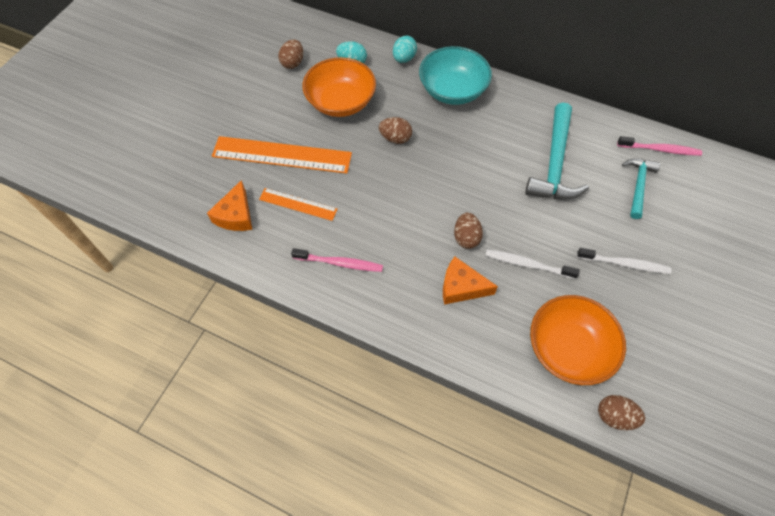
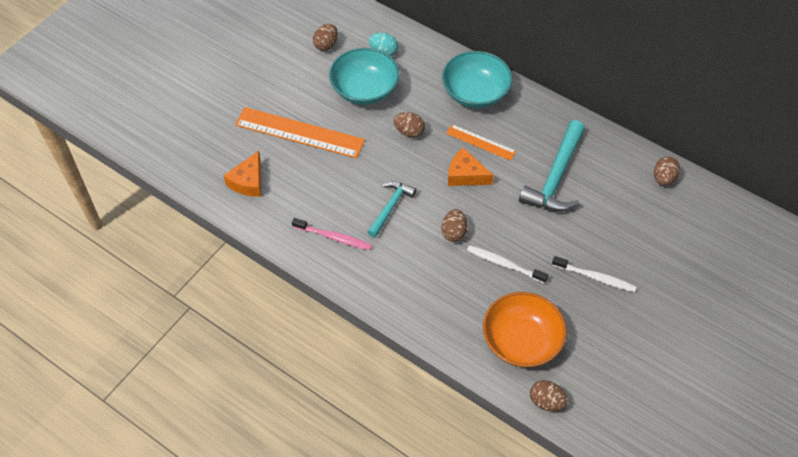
camera: 10 degrees right, 5 degrees down
orange ruler [259,188,338,221] -> orange ruler moved to [446,124,516,161]
orange bowl [302,57,376,117] -> turquoise bowl [329,48,400,105]
turquoise egg [393,36,417,63] -> none
orange cheese [443,257,498,305] -> orange cheese moved to [448,148,494,186]
pink toothbrush [617,136,702,156] -> brown egg [654,157,680,186]
turquoise hammer [622,158,660,219] -> turquoise hammer moved to [367,181,416,238]

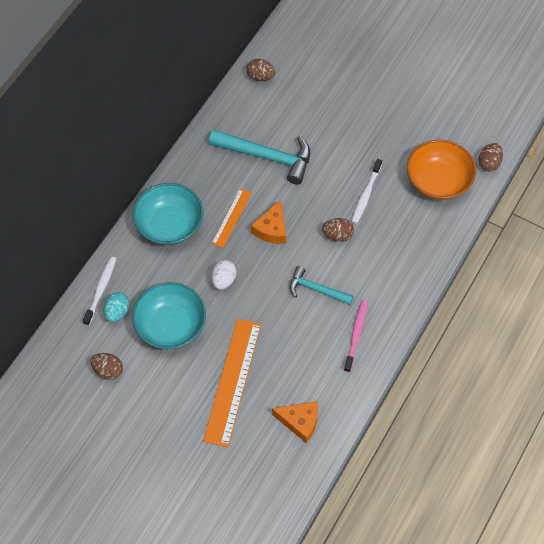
camera: 95 degrees left, 5 degrees up
brown egg [394,112,425,138] -> white egg [211,260,237,290]
white toothbrush [552,256,636,292] -> white toothbrush moved to [83,257,116,326]

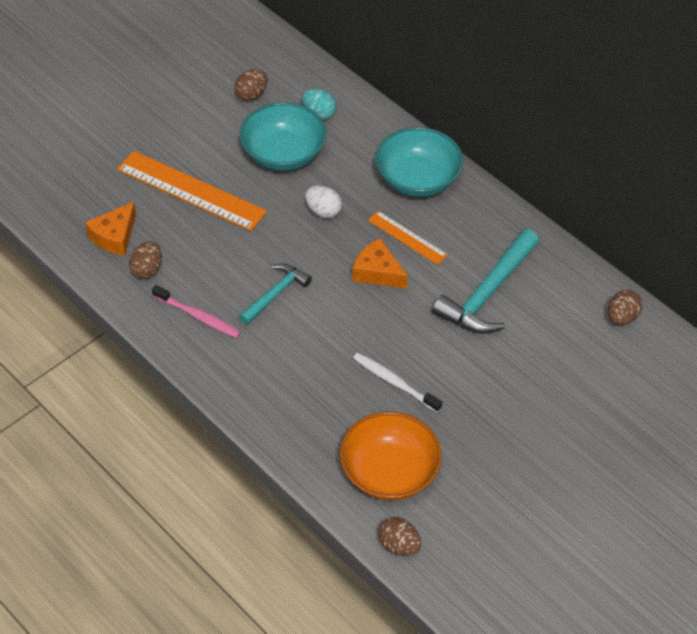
camera: 105 degrees right, 10 degrees down
white toothbrush [83,257,116,326] -> none
brown egg [322,218,354,242] -> brown egg moved to [129,241,162,279]

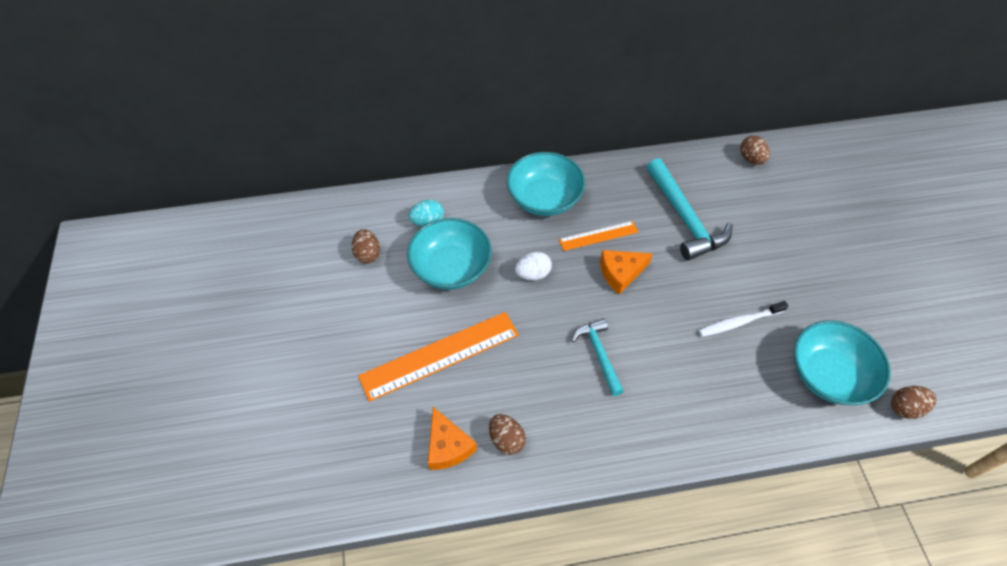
camera: 55 degrees left, 5 degrees up
pink toothbrush [152,285,241,338] -> none
orange bowl [340,411,442,501] -> turquoise bowl [794,320,891,405]

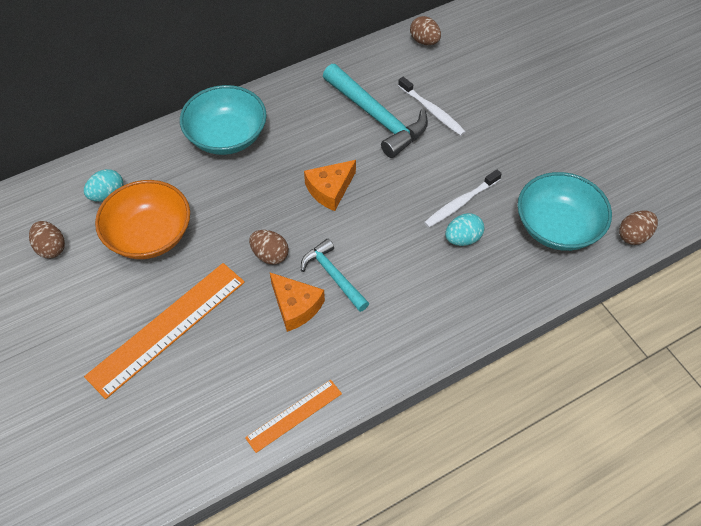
camera: 20 degrees left, 0 degrees up
turquoise bowl [407,218,492,290] -> orange bowl [95,180,190,259]
orange cheese [428,407,477,470] -> orange cheese moved to [270,273,325,332]
brown egg [489,414,526,455] -> brown egg moved to [249,230,289,265]
white egg [515,252,552,281] -> none
orange ruler [559,221,638,251] -> orange ruler moved to [245,380,342,453]
none -> white toothbrush [398,77,466,136]
none -> turquoise egg [445,213,485,246]

